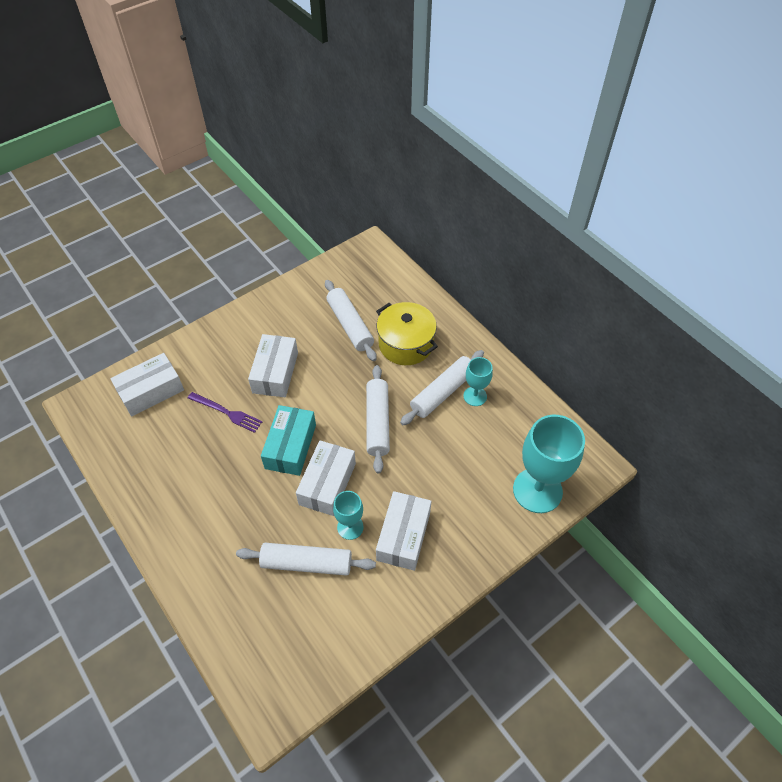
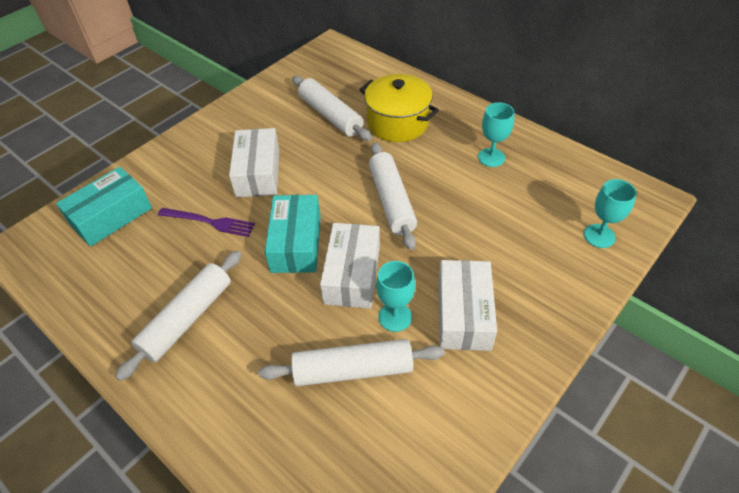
camera: 10 degrees left, 5 degrees down
white box [110,353,184,417] -> turquoise box [56,167,152,247]
white rolling pin [400,350,484,425] -> white rolling pin moved to [115,251,242,381]
turquoise goblet [513,415,585,513] -> turquoise goblet [584,179,637,248], size x0.52

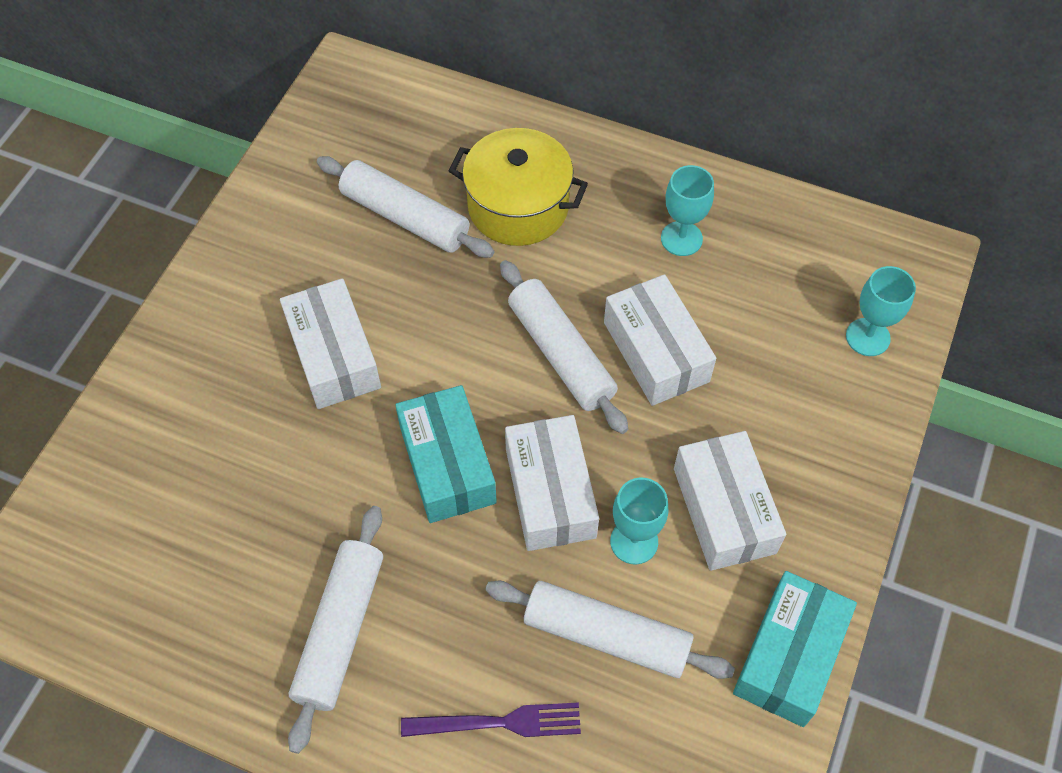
camera: 20 degrees left, 10 degrees up
turquoise box [56,167,152,247] -> turquoise box moved to [733,571,857,727]
purple fork [158,208,255,237] -> purple fork moved to [401,702,581,737]
white rolling pin [259,339,445,386] -> white rolling pin turned 45 degrees clockwise [485,580,735,679]
none -> white box [604,274,716,406]

